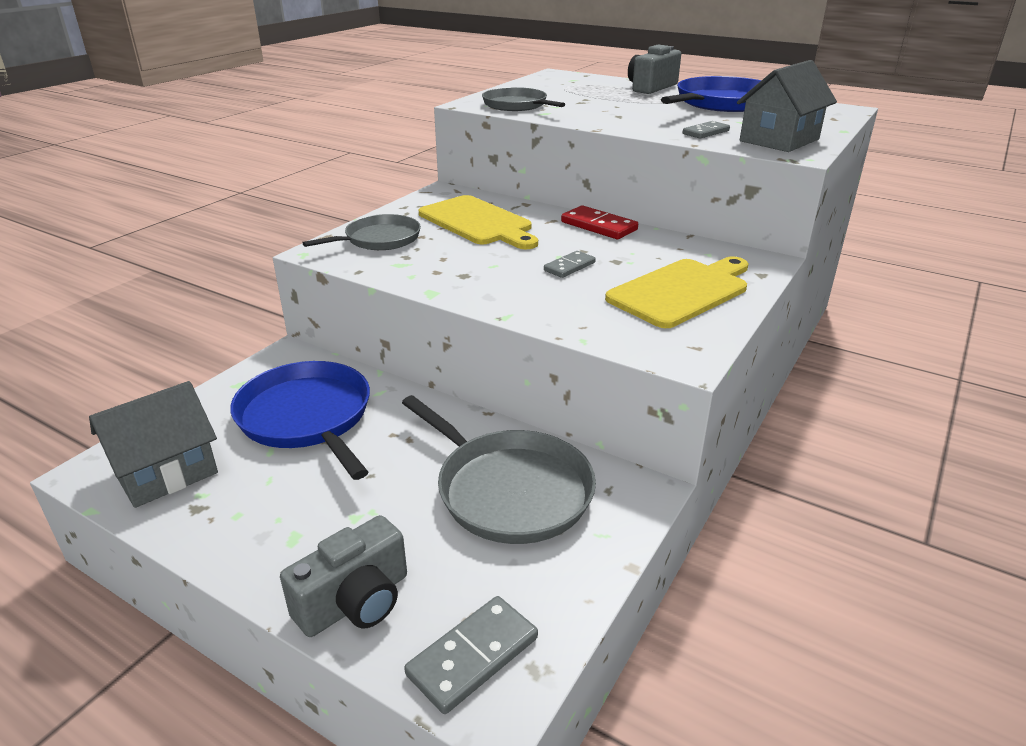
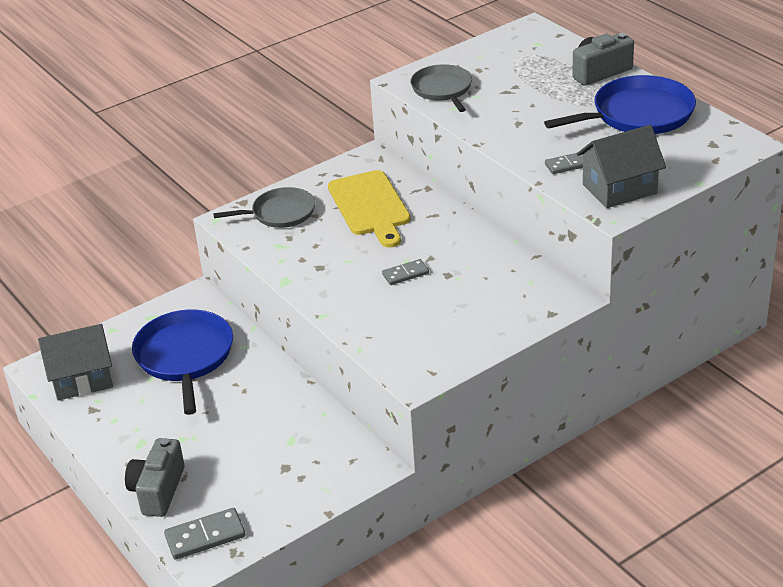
camera: 25 degrees right, 5 degrees up
grey camera [280,515,407,637] -> grey camera turned 120 degrees clockwise [125,438,185,517]
grey pan [402,395,596,544] -> none
red domino [561,206,638,239] -> none
yellow cutting board [605,256,748,328] -> none

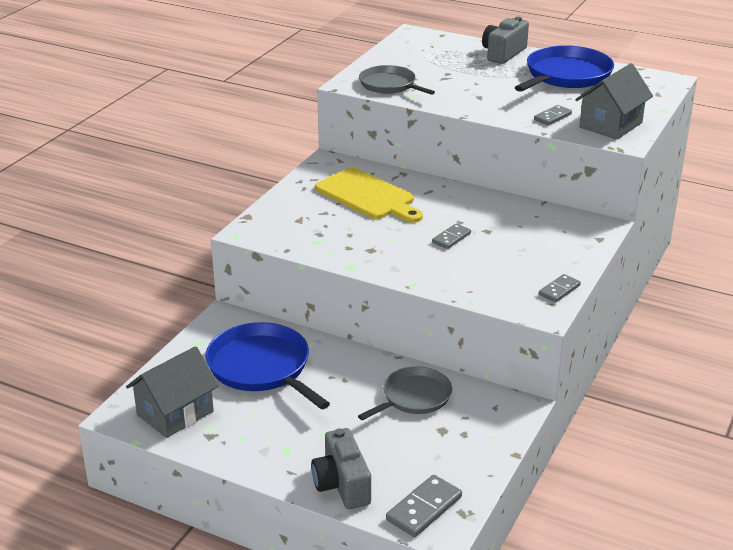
camera: 30 degrees left, 5 degrees down
grey pan [213,187,315,228] -> grey pan moved to [358,366,452,421]
none -> grey domino [539,274,581,302]

